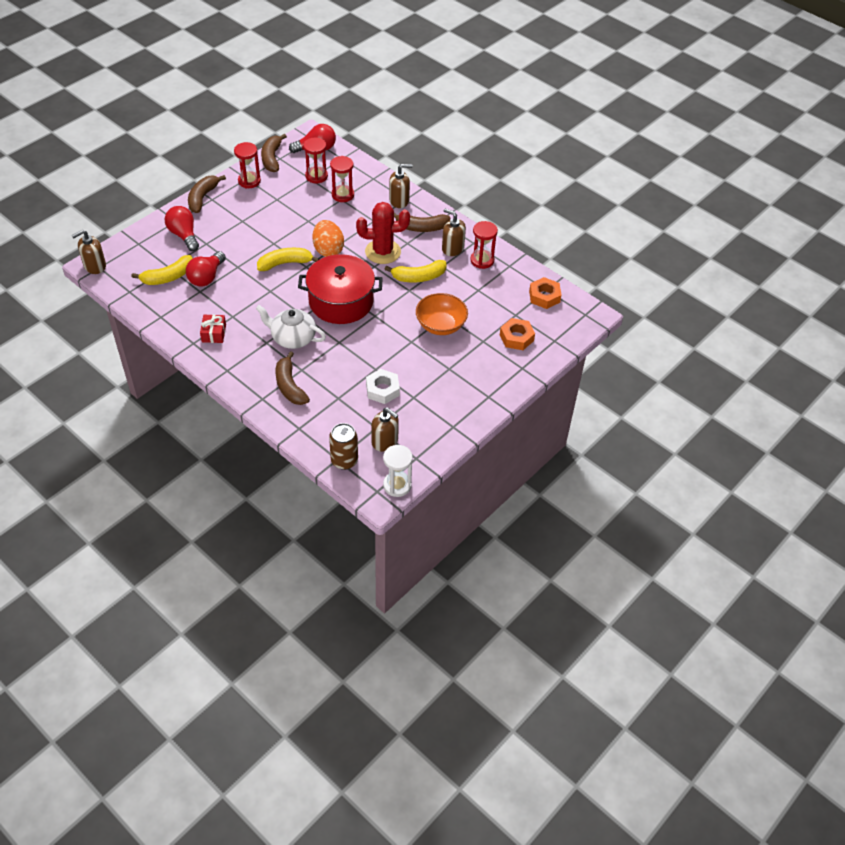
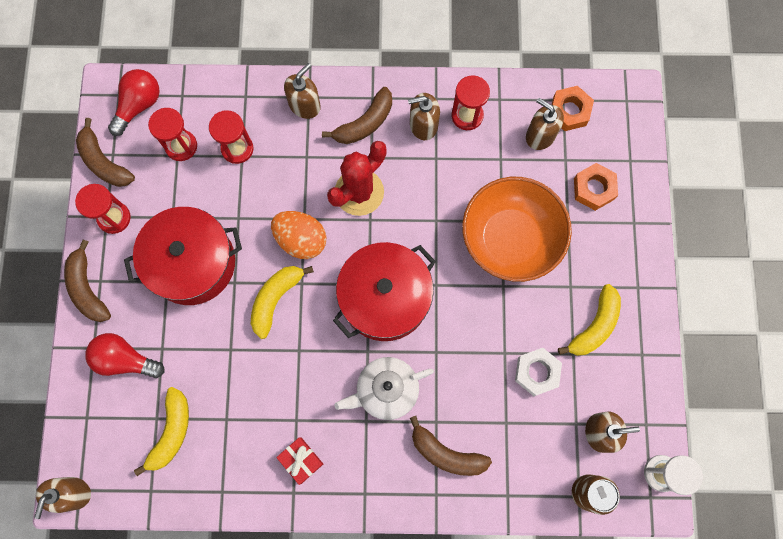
camera: 40 degrees left, 25 degrees up
red light bulb [186,251,226,287] -> none
yellow banana [385,260,447,282] -> yellow banana moved to [558,284,621,356]
orange bowl [416,293,468,335] -> orange bowl [462,177,572,282], size x1.52
none -> red pot [124,207,242,305]
none -> brown soap dispenser [526,98,564,150]

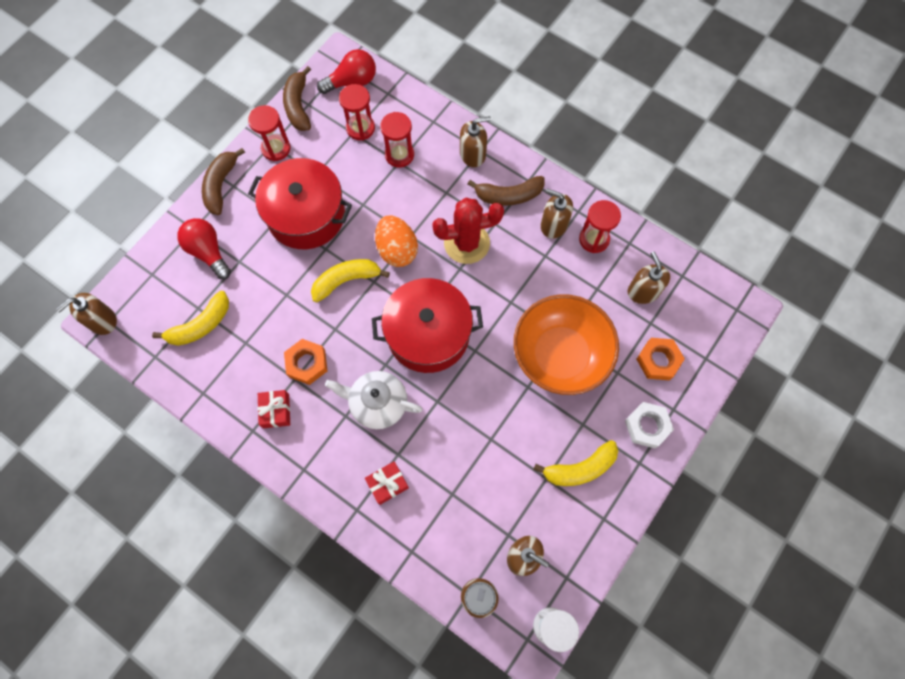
camera: 35 degrees right, 5 degrees down
brown banana [410,416,492,476] -> red gift [365,461,409,505]
white nut [515,348,562,396] -> white nut moved to [625,402,674,448]
orange nut [552,86,594,131] -> orange nut moved to [284,339,328,385]

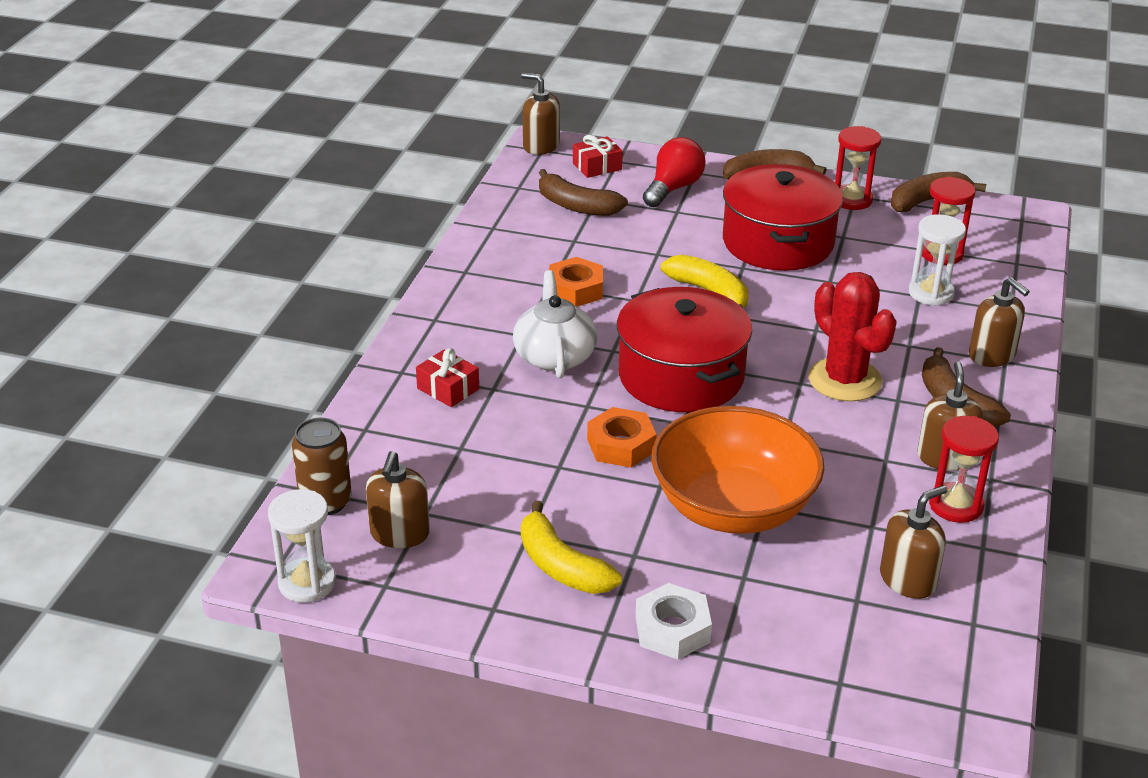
camera: 70 degrees right, 35 degrees down
yellow banana [152,291,229,346] -> brown banana [539,169,628,216]
red gift [258,390,290,428] -> red gift moved to [573,135,623,178]
red light bulb [317,49,376,94] -> none
orange egg [375,216,418,267] -> none
red hourglass [380,112,414,168] -> white hourglass [909,214,966,306]
orange nut [636,338,685,380] -> orange nut moved to [587,407,657,468]

